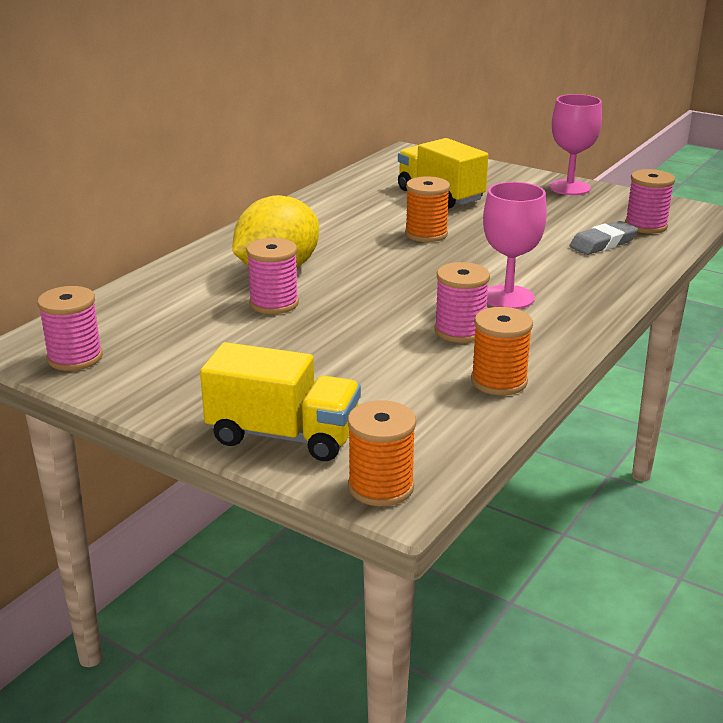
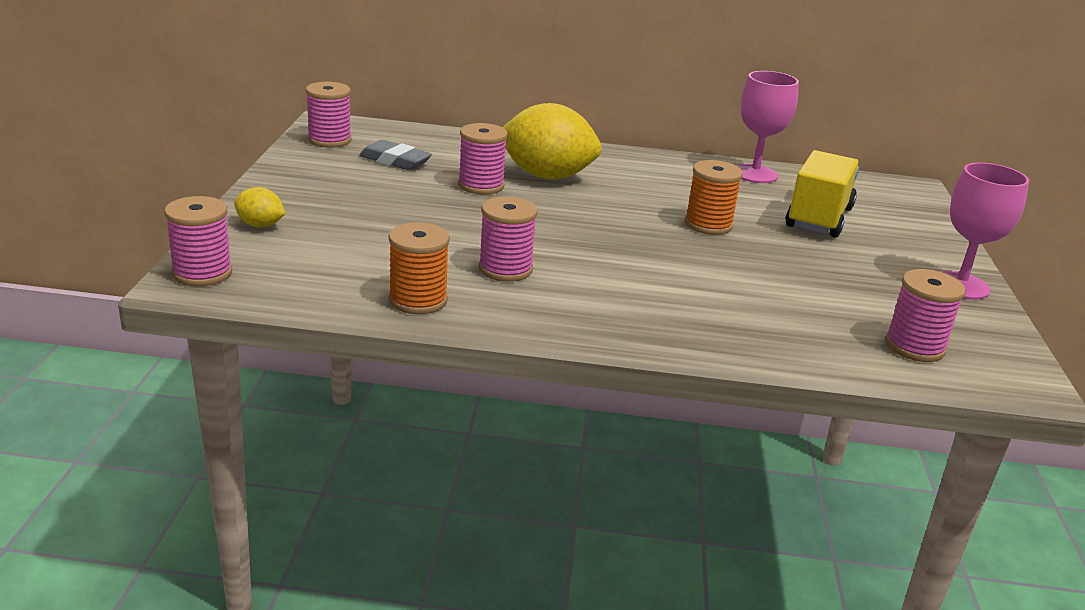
camera: 60 degrees right, 0 degrees up
yellow truck [200,342,361,461] -> yellow lemon [234,187,285,228]
orange spool [348,400,416,506] -> pink spool [164,196,232,286]
pink goblet [483,182,547,309] -> pink goblet moved to [736,71,799,183]
grey eraser [569,221,638,255] -> grey eraser moved to [359,140,432,170]

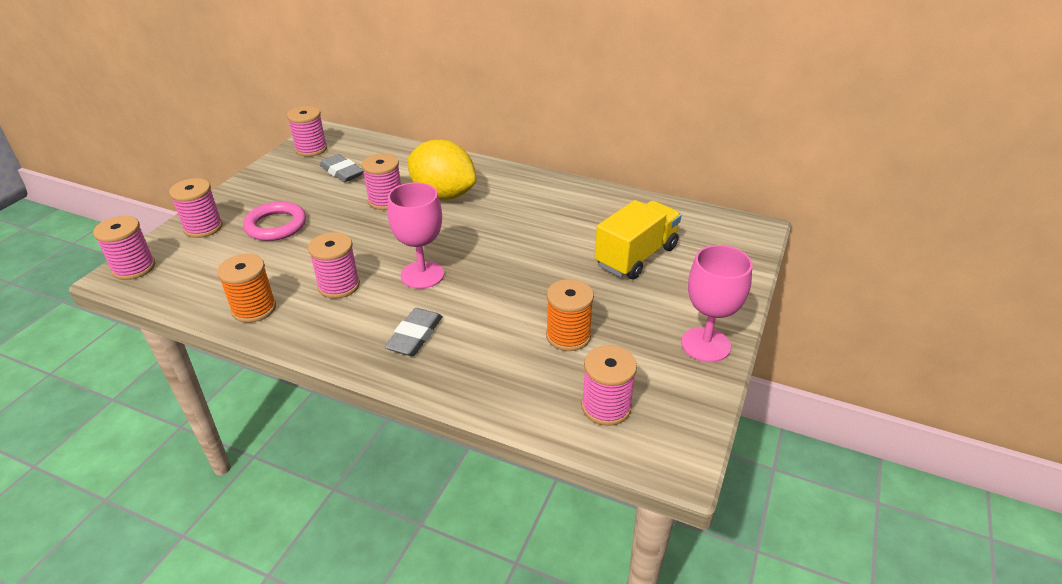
camera: 20 degrees right, 10 degrees up
yellow lemon [234,187,285,228] -> pink spool [169,178,223,238]
orange spool [685,160,743,235] -> orange spool moved to [546,279,594,351]
pink goblet [736,71,799,183] -> pink goblet moved to [388,182,444,289]
none -> pink ring [243,202,306,241]
none -> grey eraser [384,308,443,356]

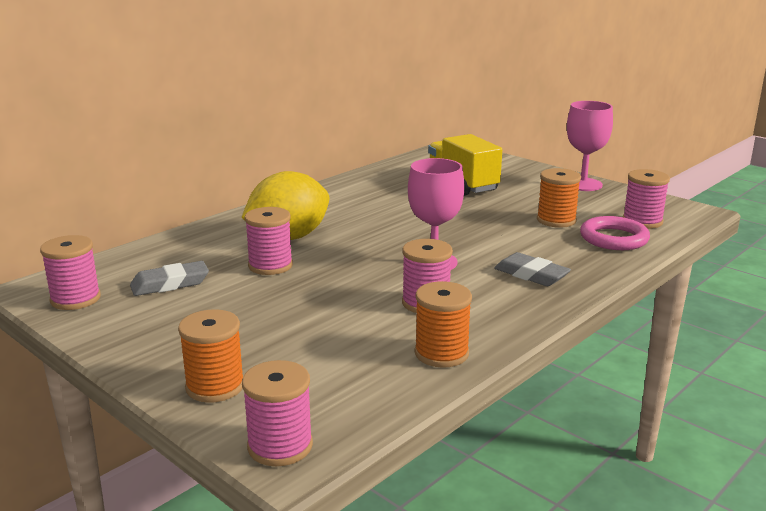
camera: 70 degrees left, 15 degrees down
pink spool [169,178,223,238] -> orange spool [178,309,243,403]
pink ring [243,202,306,241] -> pink ring moved to [580,216,650,250]

